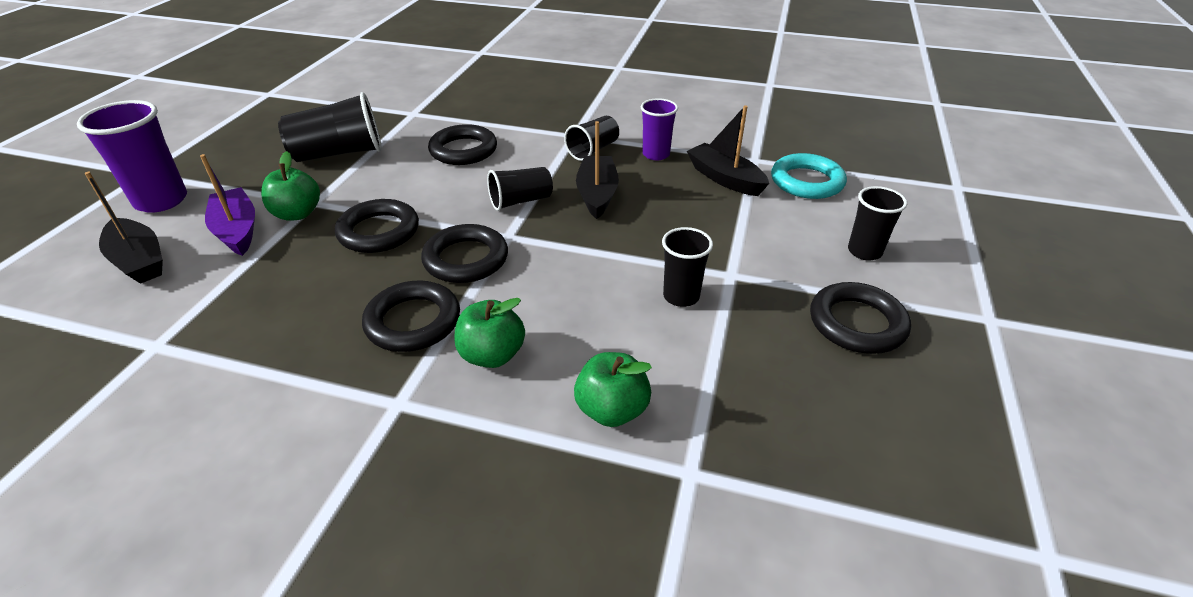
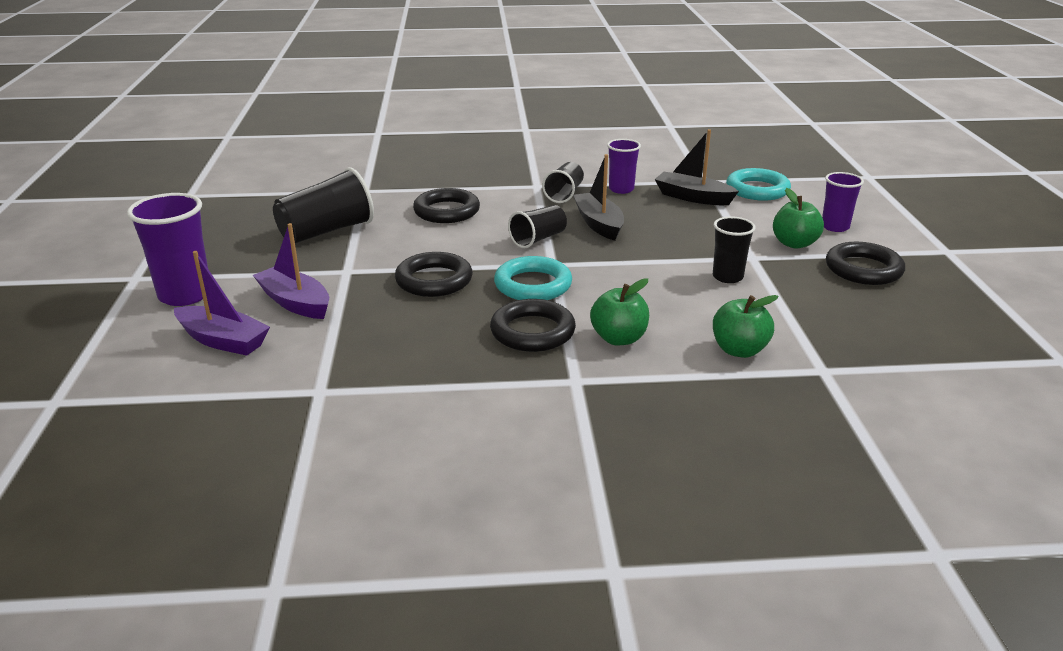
camera: 20 degrees left, 10 degrees down
black boat [84,172,163,284] -> purple boat [174,251,270,356]
green apple [261,151,320,221] -> green apple moved to [773,188,824,249]
black ring [421,224,508,283] -> turquoise ring [494,256,572,300]
black cup [848,186,907,261] -> purple cup [822,172,864,232]

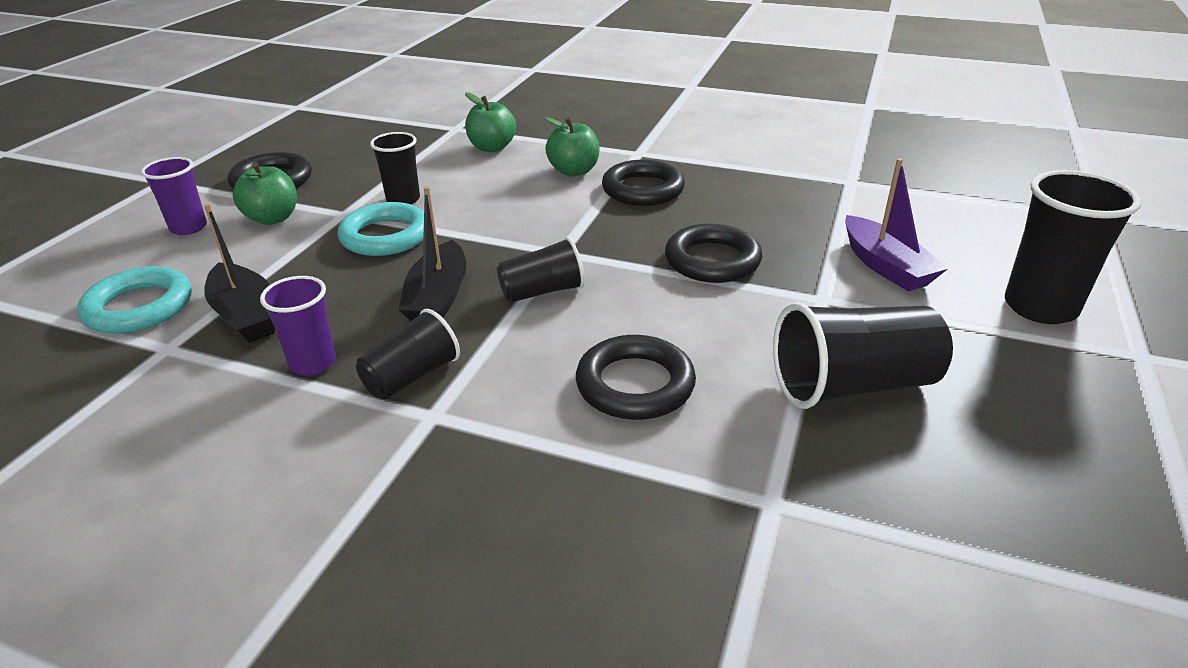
camera: 155 degrees left, 5 degrees up
purple cup [127,193,208,306] -> black cup [1005,170,1142,324]
purple boat [174,251,270,356] -> none
turquoise ring [494,256,572,300] -> turquoise ring moved to [338,202,424,256]

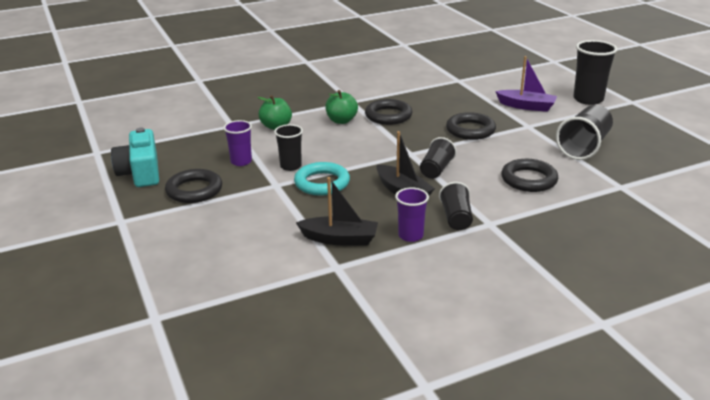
camera: 45 degrees left, 5 degrees down
turquoise ring [77,266,192,334] -> none
purple cup [141,157,207,235] -> purple cup moved to [223,120,252,166]
green apple [233,163,297,225] -> none
none -> turquoise camera [111,128,159,187]

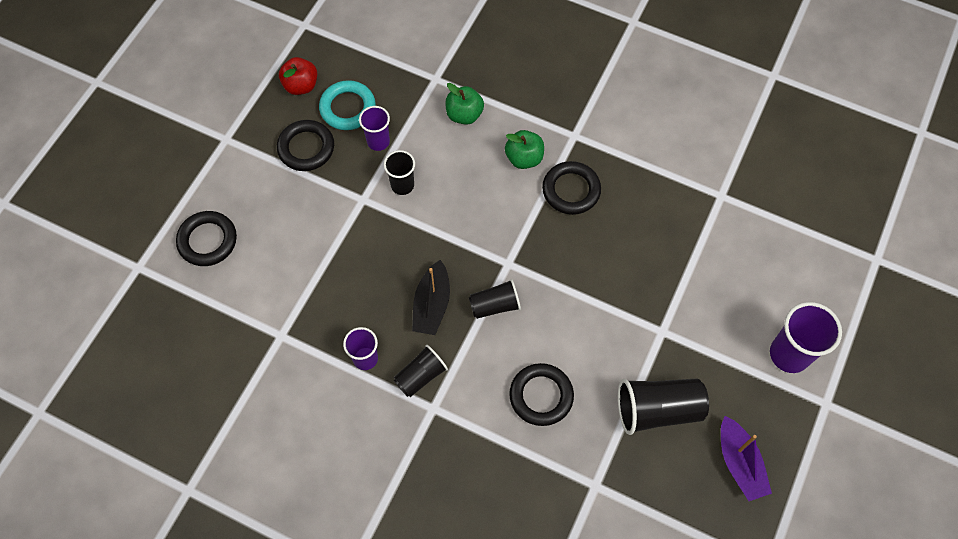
camera: 50 degrees right, 35 degrees up
turquoise camera [111,128,159,187] -> red apple [279,57,317,95]
turquoise ring [294,162,350,196] -> turquoise ring moved to [319,80,376,130]
black boat [296,177,378,246] -> none
black ring [446,112,496,140] -> black ring moved to [176,211,237,266]
purple boat [495,56,557,112] -> purple boat moved to [721,416,772,501]
black cup [573,40,617,105] -> purple cup [770,302,842,373]

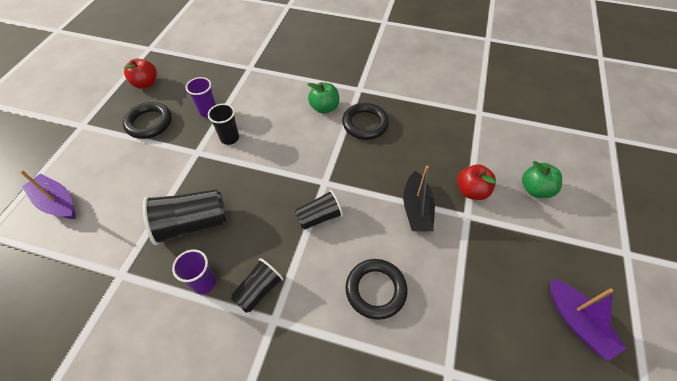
camera: 10 degrees left, 10 degrees down
black ring [176,211,237,266] -> purple boat [20,170,75,219]
turquoise ring [319,80,376,130] -> none
black boat [412,260,450,335] -> black boat moved to [403,166,435,231]
green apple [445,83,484,125] -> green apple moved to [522,161,562,198]
black cup [618,379,709,435] -> black cup moved to [143,189,227,245]
purple cup [770,302,842,373] -> none
none -> red apple [457,165,496,200]

